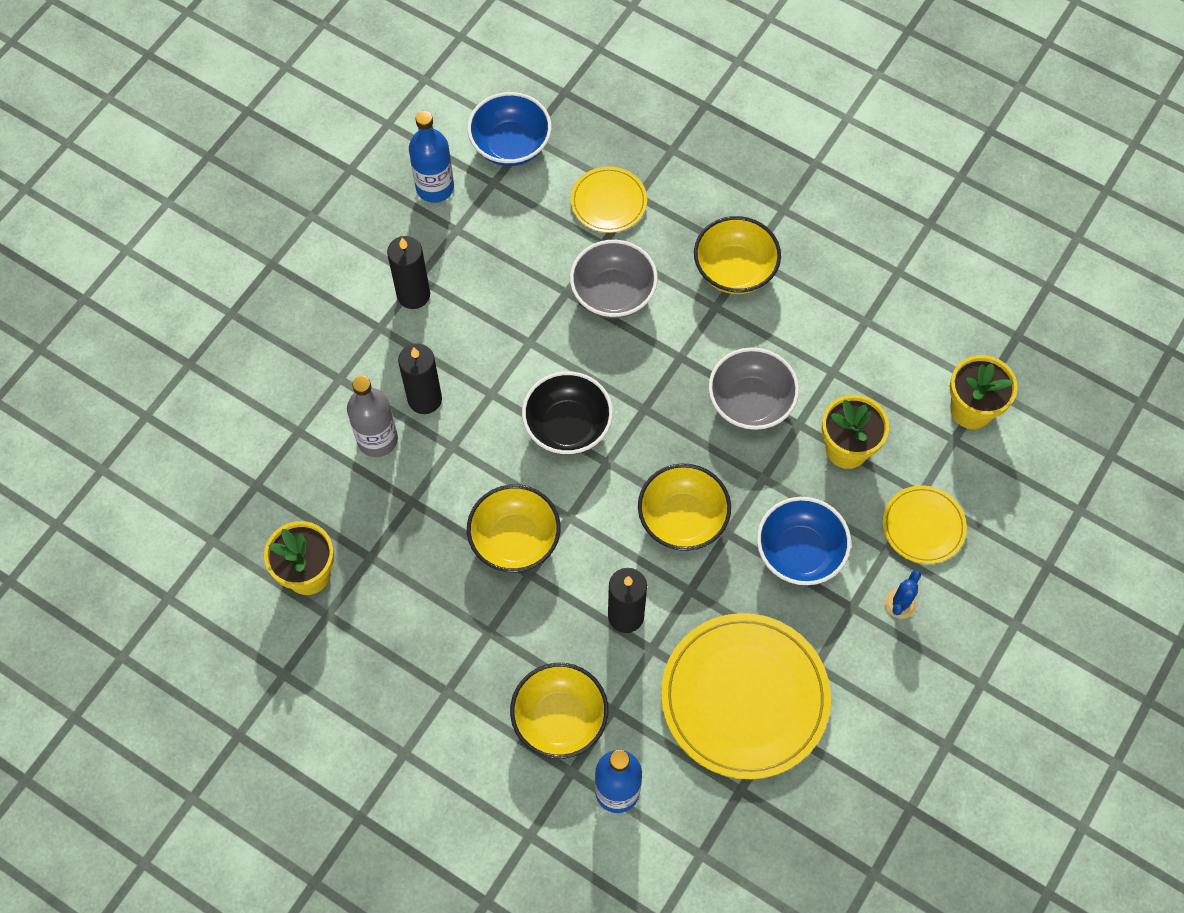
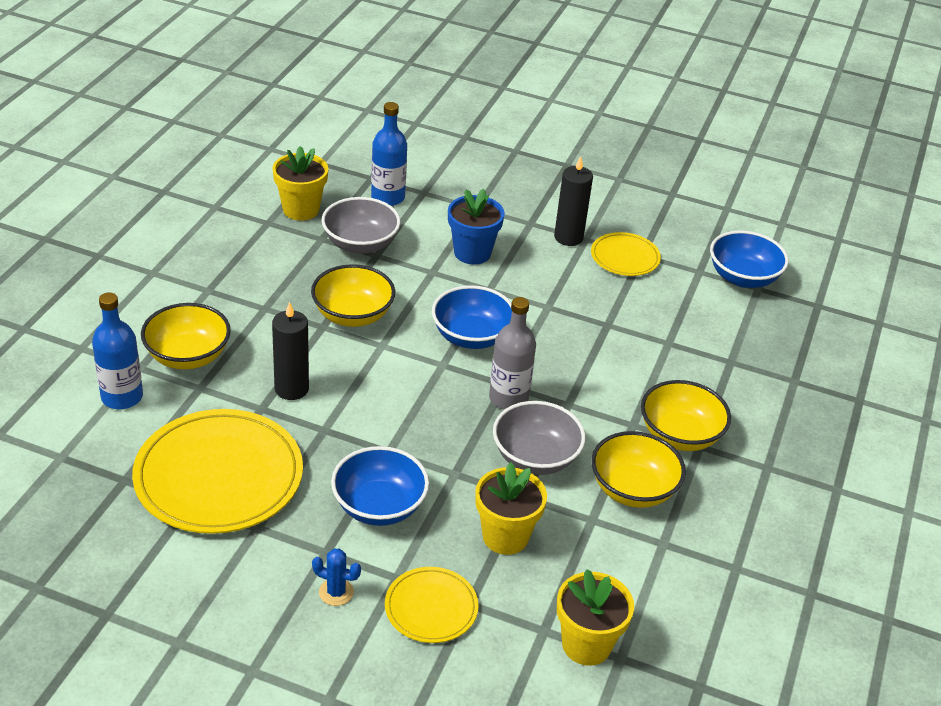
camera: 75 degrees right, 25 degrees down
grey bottle [347,376,398,457] -> grey bottle moved to [489,297,536,410]
black candle [398,343,442,414] -> blue flower pot [448,188,505,265]
blue bottle [409,111,454,203] -> blue bottle moved to [371,102,407,206]
black bowl [522,371,613,455] -> blue bowl [432,285,512,349]
grey bowl [570,240,658,319] -> grey bowl moved to [321,197,400,254]
yellow plate [571,166,647,233] -> yellow plate moved to [591,232,661,276]
yellow bowl [638,463,731,551] -> yellow bowl moved to [591,431,686,508]

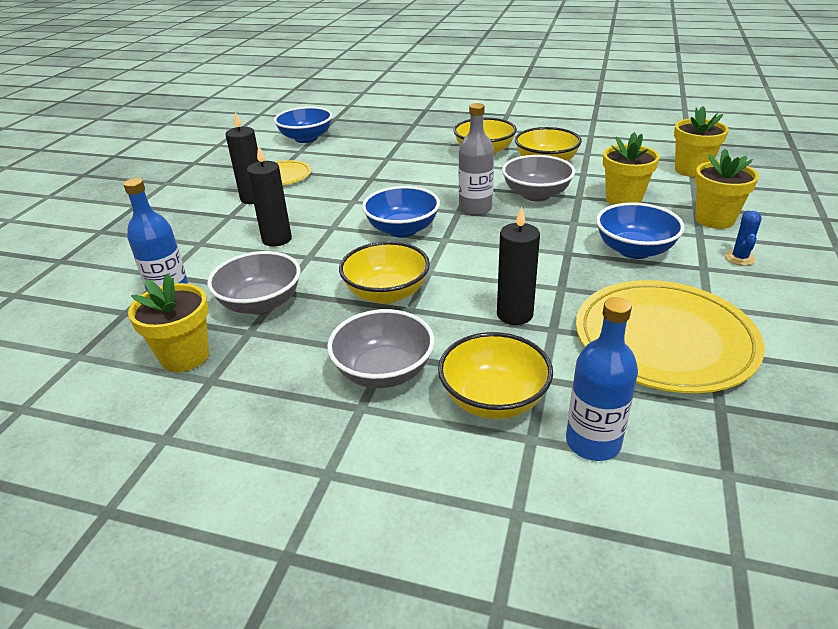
camera: 90 degrees left, 5 degrees down
yellow plate [385,567,479,643] -> yellow flower pot [695,149,759,229]
blue flower pot [448,188,505,265] -> black candle [247,145,292,247]
none -> grey bowl [327,309,435,388]

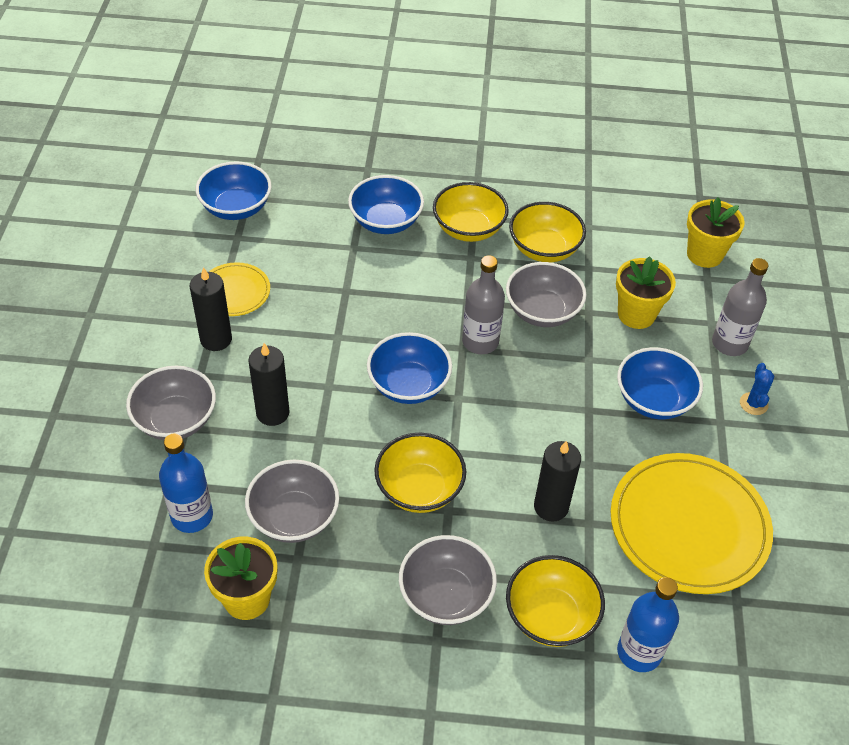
camera: 15 degrees left, 15 degrees up
yellow flower pot [695,149,759,229] -> grey bottle [712,258,768,356]
none -> grey bowl [126,366,216,440]
none -> blue bowl [348,175,424,234]

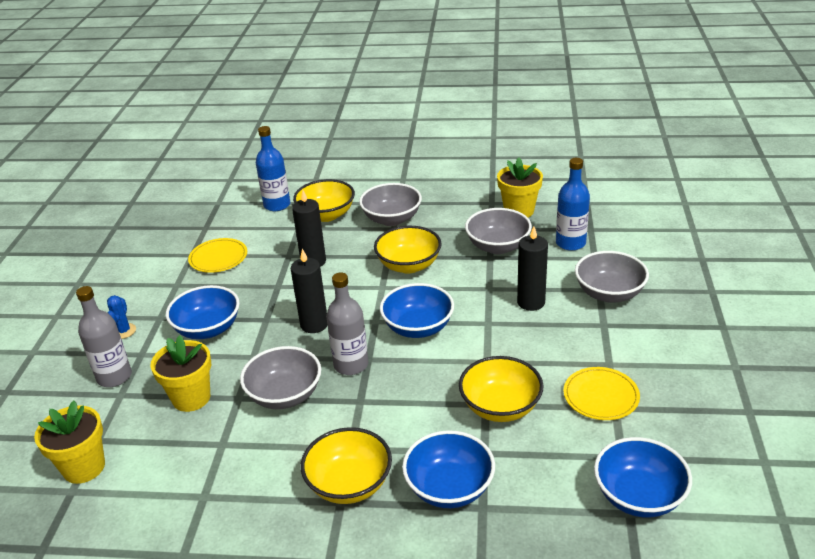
camera: 175 degrees left, 15 degrees down
black candle [190,267,232,351] -> black candle moved to [291,249,328,333]
yellow bowl [509,202,586,262] -> yellow bowl moved to [459,356,544,422]
yellow plate [610,453,773,594] -> yellow plate [188,238,247,273], size x0.52

